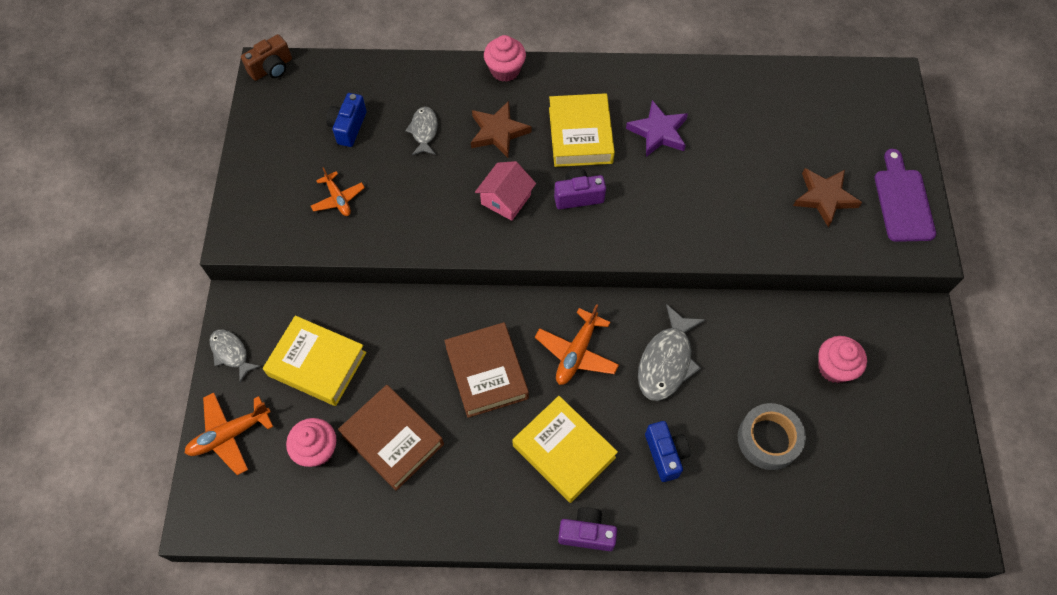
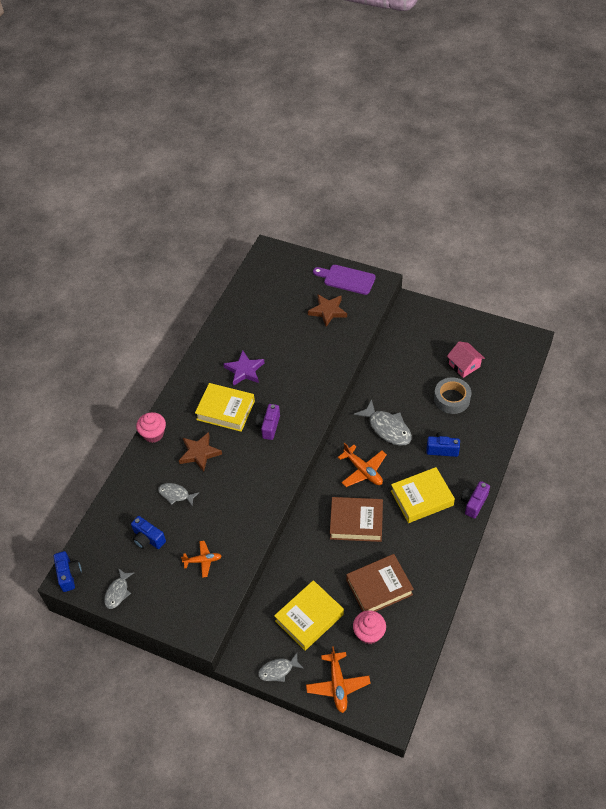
camera: 65 degrees left, 10 degrees down
brown camera [241,34,292,81] -> blue camera [53,551,82,592]
pink house [475,161,536,221] -> pink house moved to [447,342,485,378]
pink cupcake [818,336,867,383] -> none
none -> grey fish [104,568,134,609]

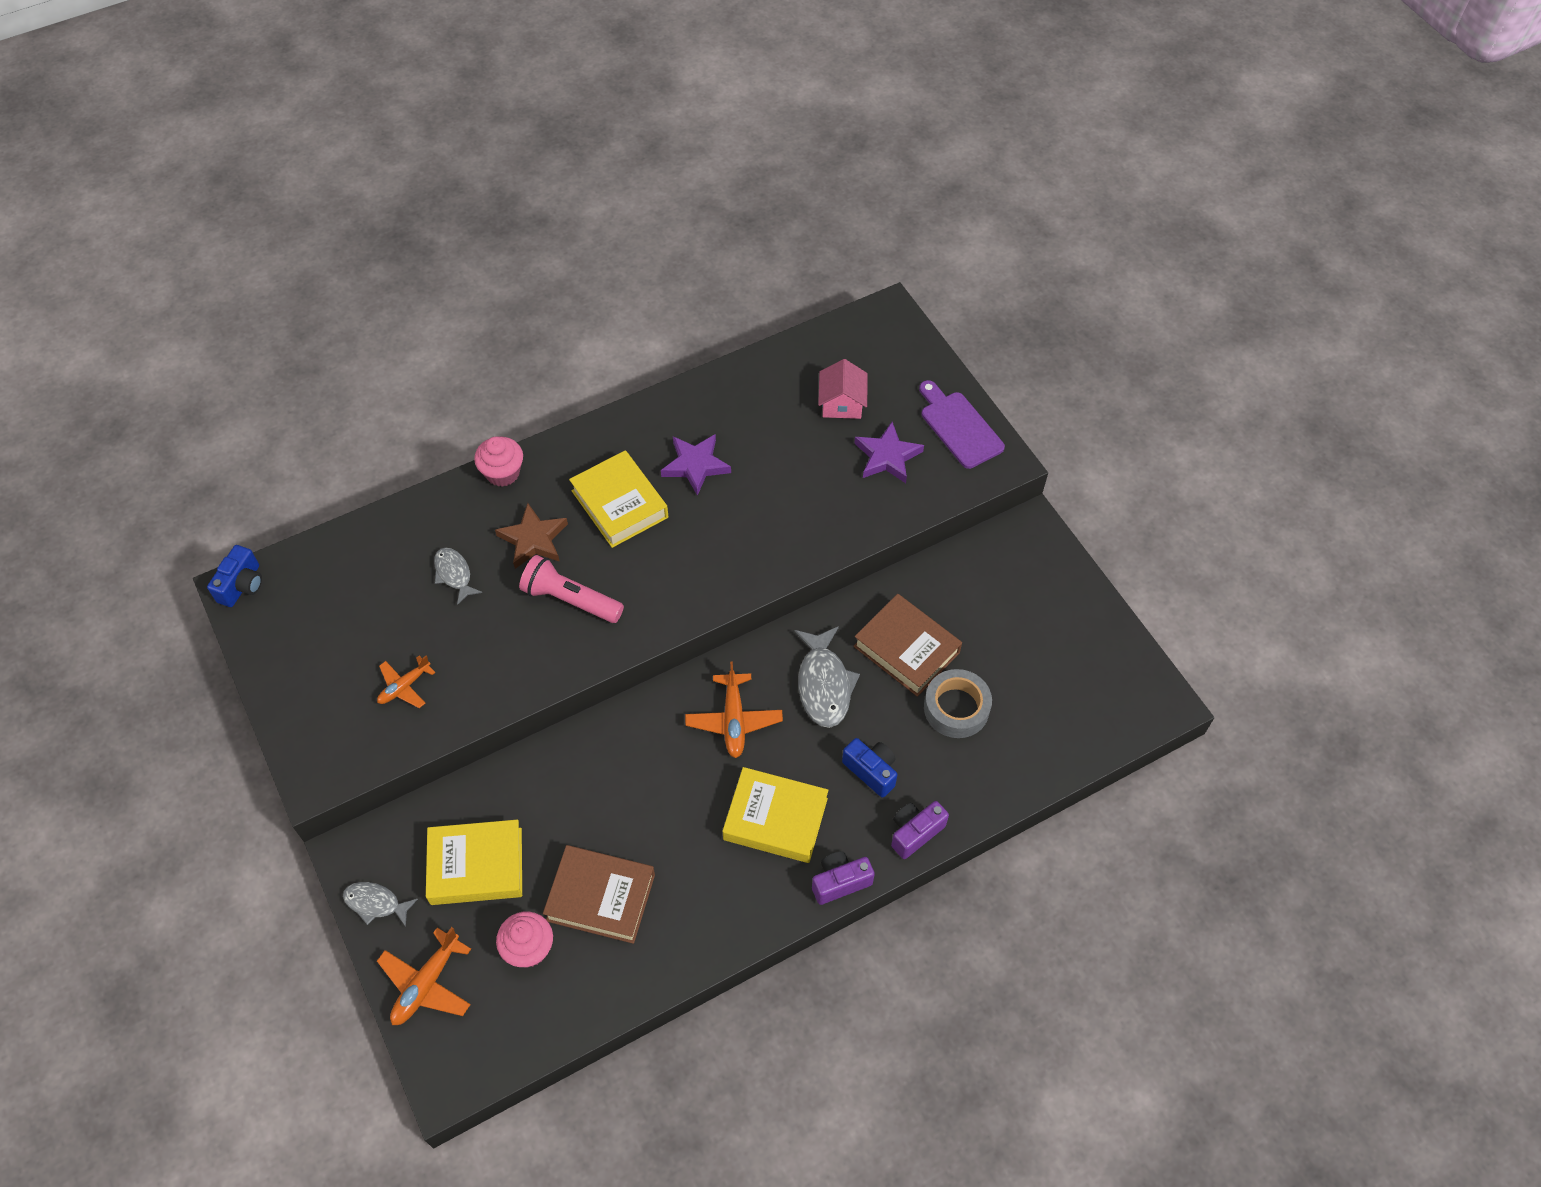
camera: 35 degrees right, 5 degrees up
grey fish [104,568,134,609] -> none
blue camera [131,516,166,549] -> none
orange plane [181,541,221,578] -> orange plane turned 105 degrees clockwise [377,655,436,708]
purple camera [255,404,280,440] -> purple camera moved to [891,801,949,859]
brown star [308,294,347,327] -> purple star [854,422,924,483]
brown book [330,497,383,542] -> brown book moved to [854,594,962,697]
pink house [447,342,485,378] -> pink house moved to [818,359,868,419]
none -> pink flashlight [519,555,624,623]

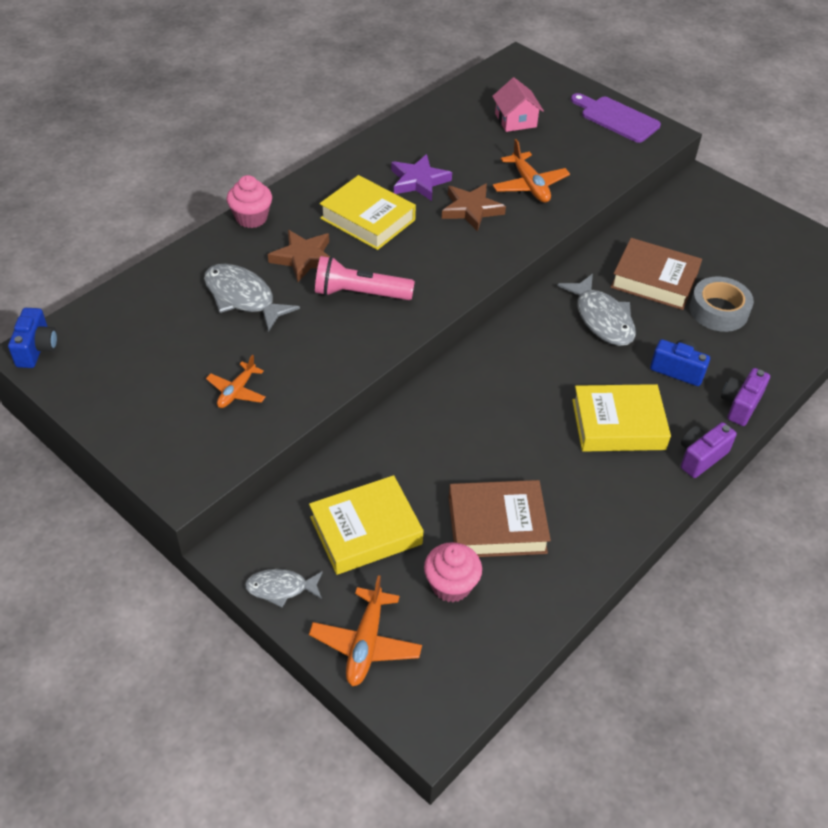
camera: 20 degrees left, 10 degrees down
grey fish [434,548,482,605] -> grey fish [204,264,300,332], size x1.66
orange plane [685,661,783,758] -> orange plane moved to [492,139,570,203]
purple star [854,422,924,483] -> none
none -> brown star [442,184,506,232]

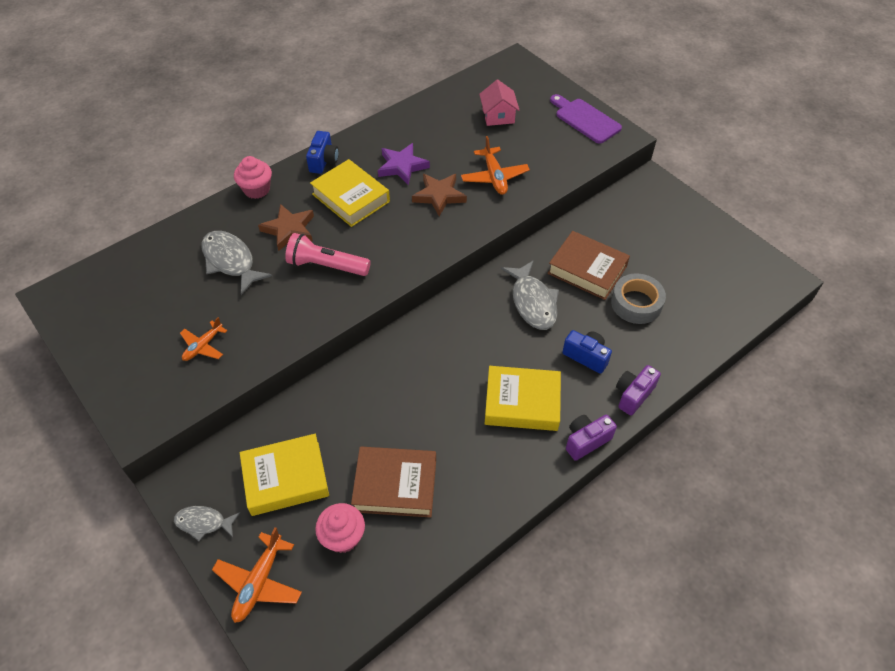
camera: 10 degrees right, 5 degrees up
blue camera [8,308,58,368] -> blue camera moved to [306,131,339,174]

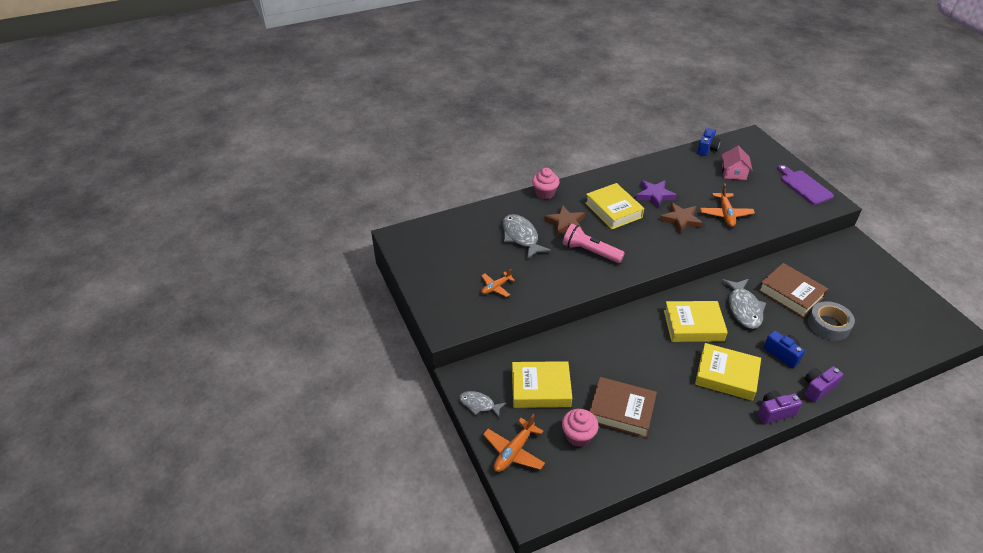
camera: 15 degrees right, 10 degrees down
blue camera [306,131,339,174] -> blue camera moved to [697,128,721,156]
none -> yellow book [664,301,728,342]

